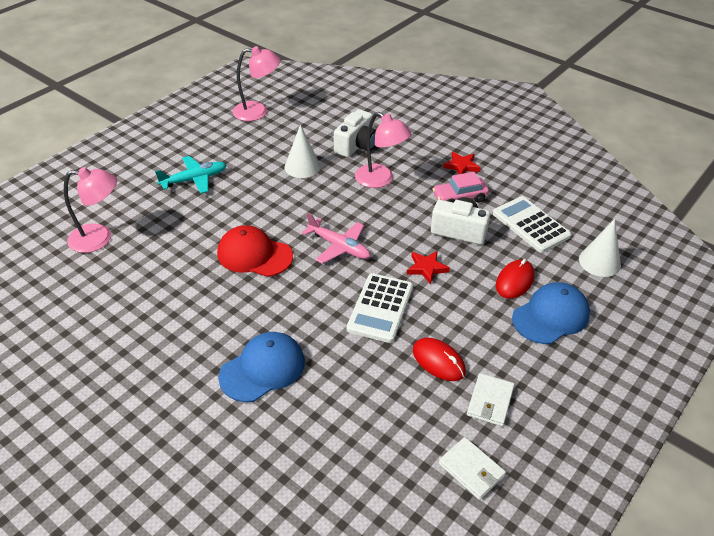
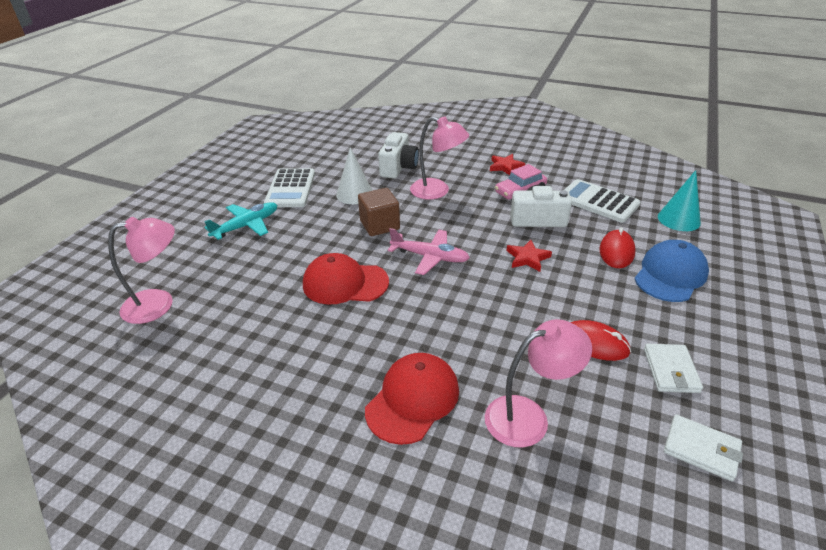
camera: 15 degrees left, 5 degrees down
blue cap [218,332,305,402] -> red cap [365,353,459,445]
pink lamp [232,46,281,121] -> pink lamp moved to [485,319,592,447]
white calculator [347,273,413,343] -> white calculator moved to [264,168,315,207]
white cone [579,219,621,277] -> turquoise cone [658,170,701,231]
none -> brown cube [358,188,400,236]

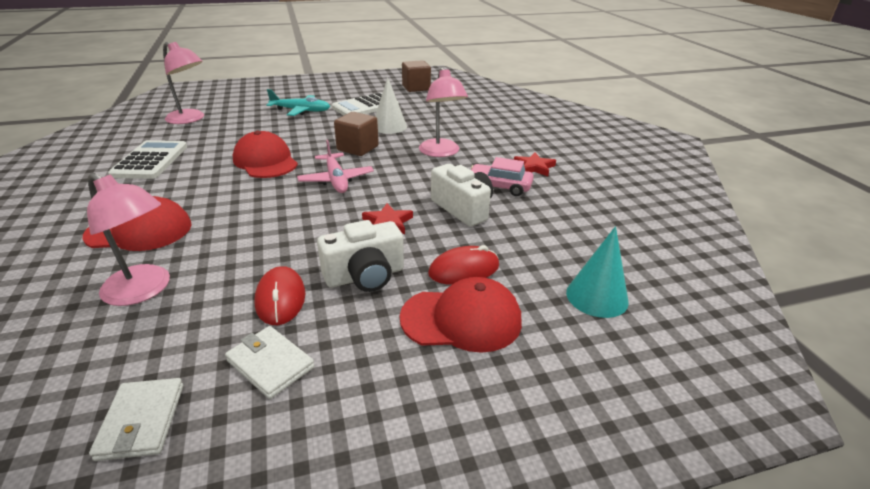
camera: 50 degrees right, 5 degrees down
white camera [378,132,419,178] -> white camera moved to [317,220,404,292]
white calculator [564,179,640,223] -> white calculator moved to [108,140,187,179]
blue cap [634,240,709,302] -> red cap [400,277,522,353]
white wallet [644,344,703,393] -> white wallet turned 75 degrees clockwise [225,326,314,399]
none -> brown cube [402,60,431,92]

